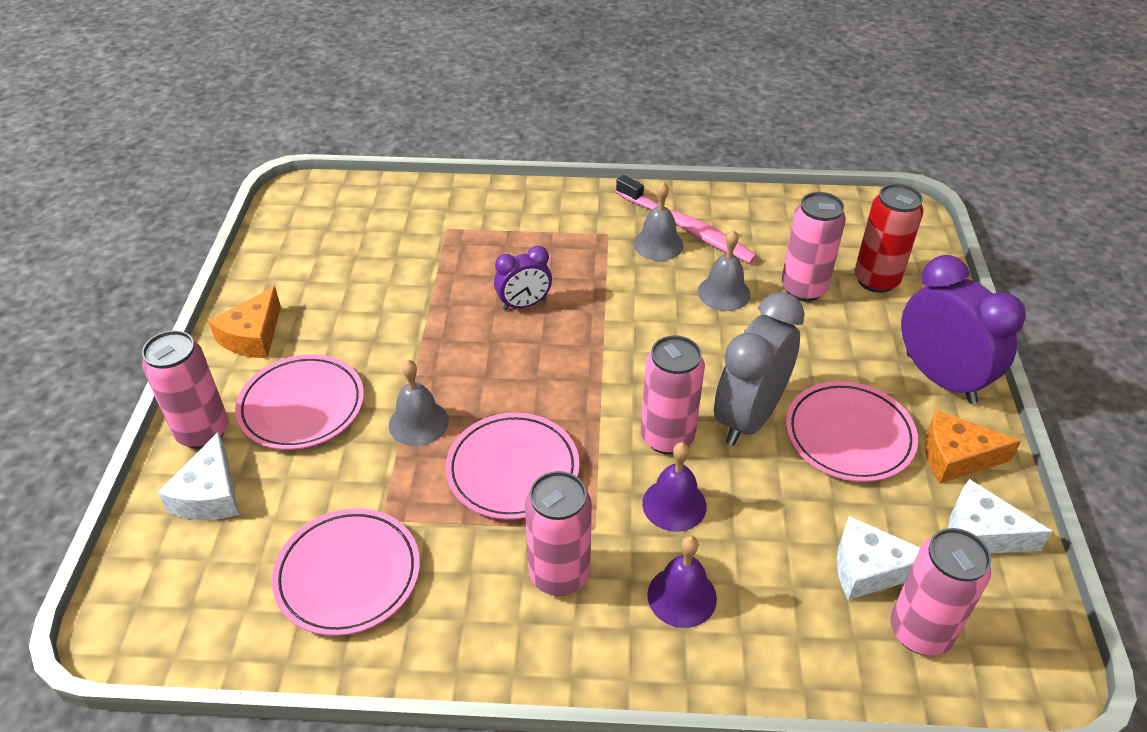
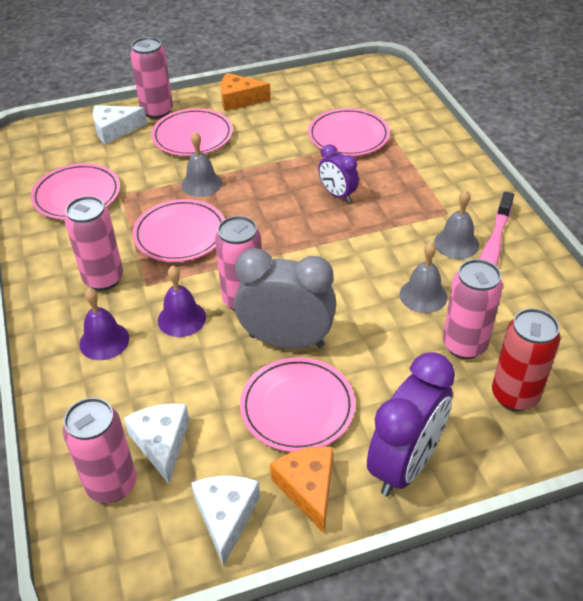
camera: 70 degrees right, 0 degrees up
none -> pink plate [308,108,390,156]

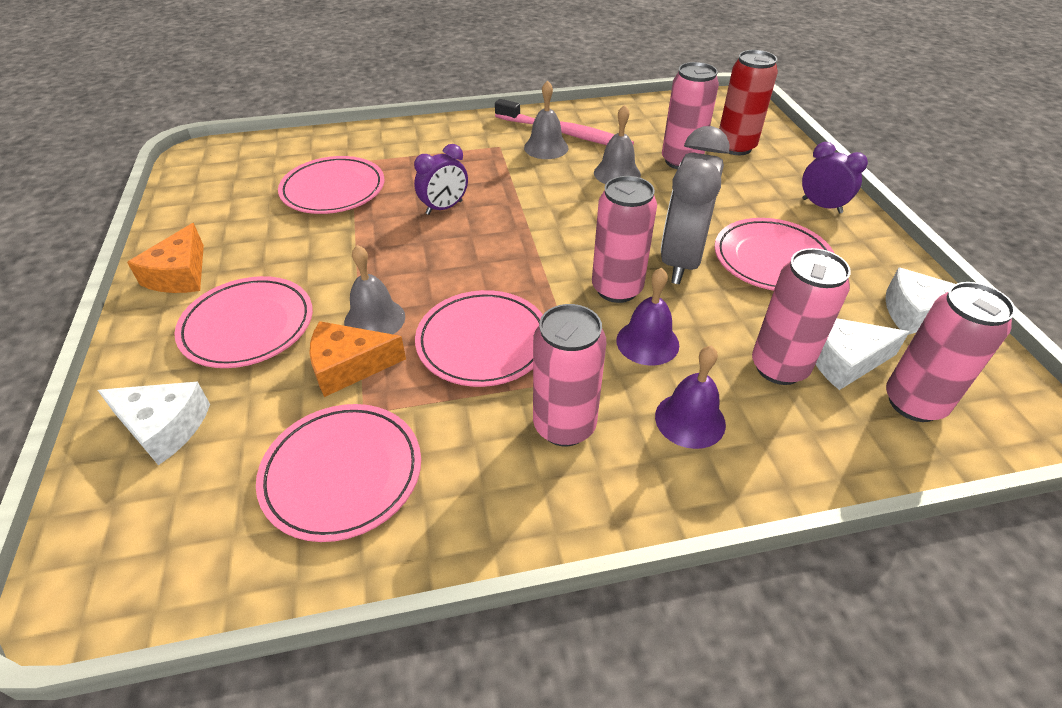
camera: 85 degrees left, 0 degrees up
white cheese [93,105,147,144] -> white cheese turned 60 degrees counterclockwise [98,381,210,465]
pink can [130,37,173,119] -> pink can moved to [752,248,851,385]
orange cheese [270,447,333,533] -> orange cheese moved to [309,321,406,397]
purple clock [367,352,455,496] -> purple clock [802,142,868,213], size x0.55

